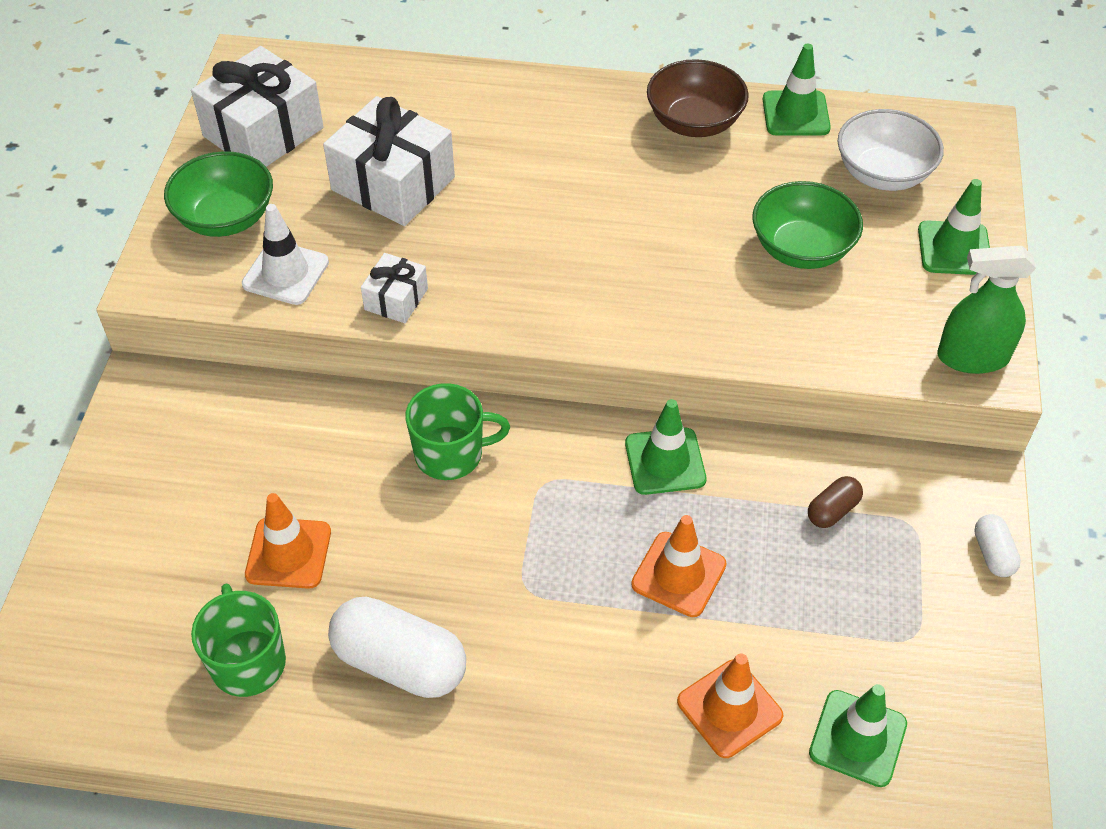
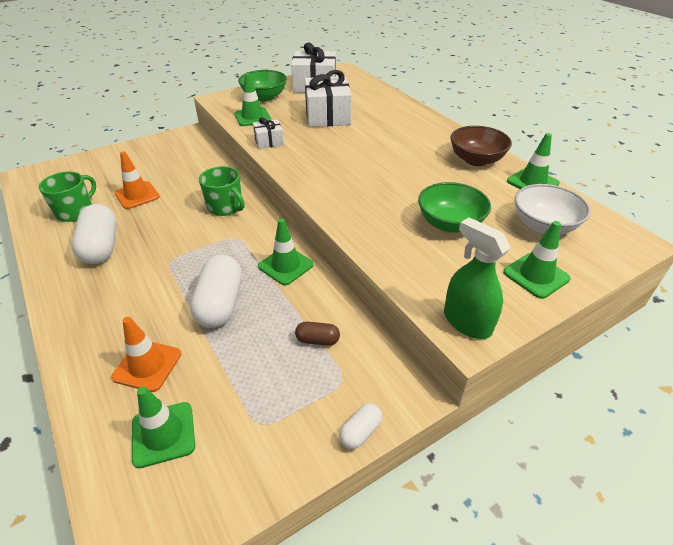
camera: 50 degrees right, 10 degrees down
white traffic cone [242,204,329,305] -> green traffic cone [234,73,271,126]
orange traffic cone [631,515,727,617] -> white capsule [190,255,242,328]

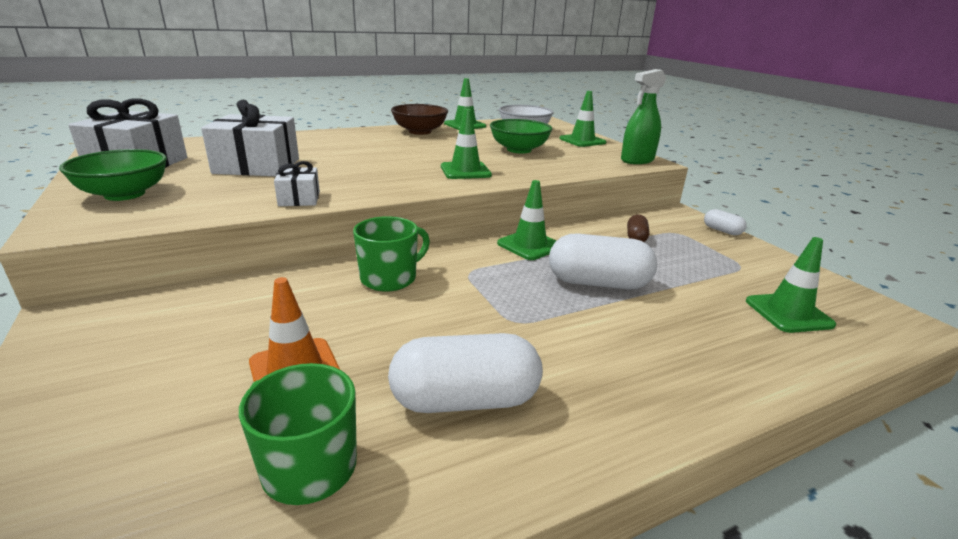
camera: 85 degrees left, 15 degrees down
orange traffic cone [111,317,181,392] -> none
green traffic cone [234,73,271,126] -> green traffic cone moved to [441,109,492,179]

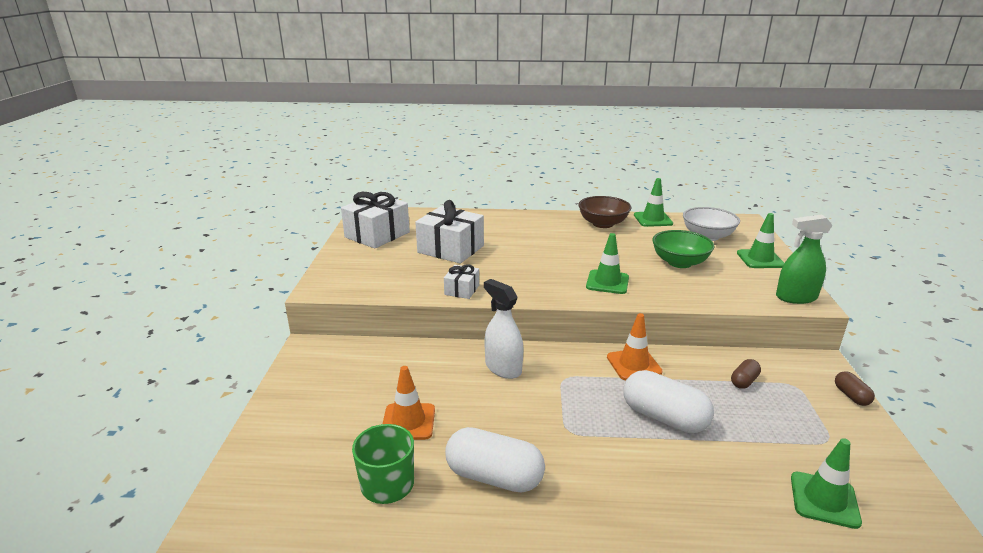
camera: 30 degrees right, 0 degrees up
green bowl [59,149,167,201] -> none
green mug [353,216,430,292] -> white spray bottle [484,279,524,379]
green traffic cone [497,180,556,260] -> orange traffic cone [607,313,663,380]
white capsule [704,209,747,235] -> brown capsule [835,371,875,406]

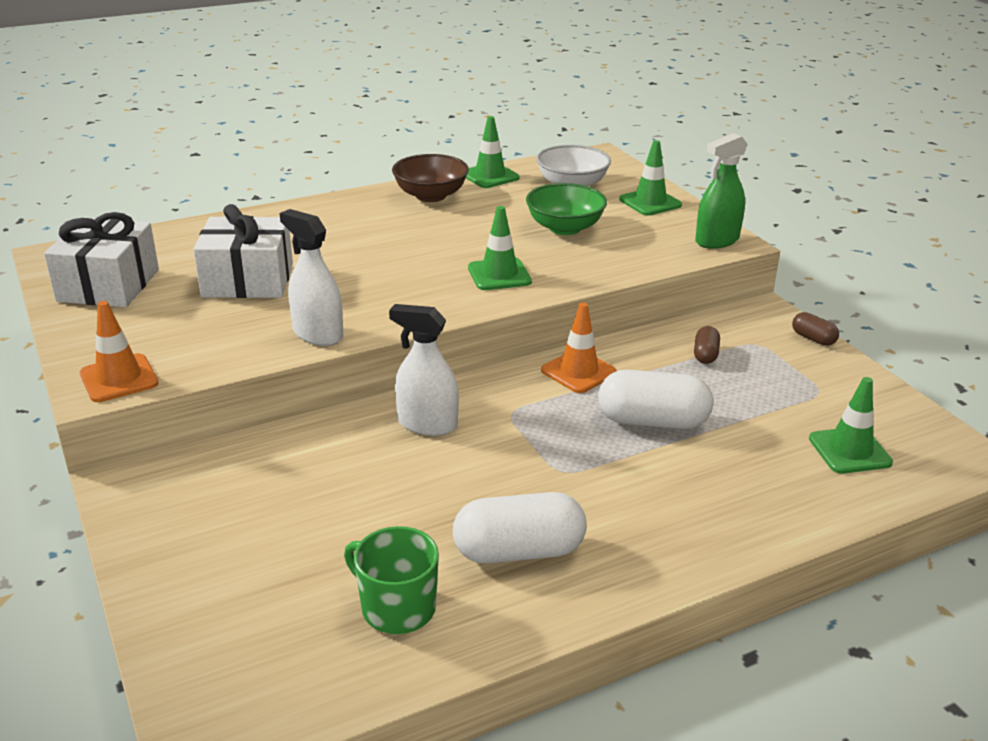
camera: 30 degrees left, 5 degrees up
orange traffic cone [383,366,435,440] -> orange traffic cone moved to [80,301,158,402]
white gift [444,264,479,299] -> white spray bottle [279,209,343,346]

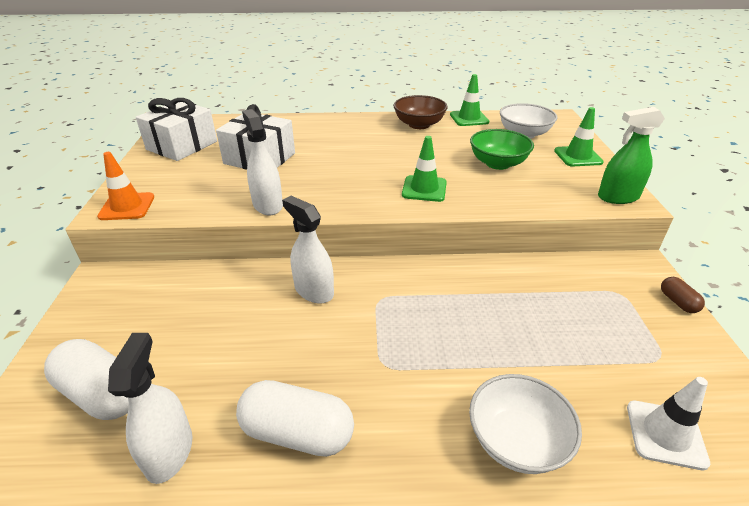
camera: 25 degrees right, 5 degrees up
green mug [344,526,439,634] -> white spray bottle [108,333,192,484]
orange traffic cone [541,302,617,393] -> none
white capsule [598,370,713,429] -> white capsule moved to [44,339,129,420]
brown capsule [694,326,720,364] -> none
green traffic cone [809,377,893,474] -> white traffic cone [627,377,710,470]
none -> white bowl [469,374,582,474]

